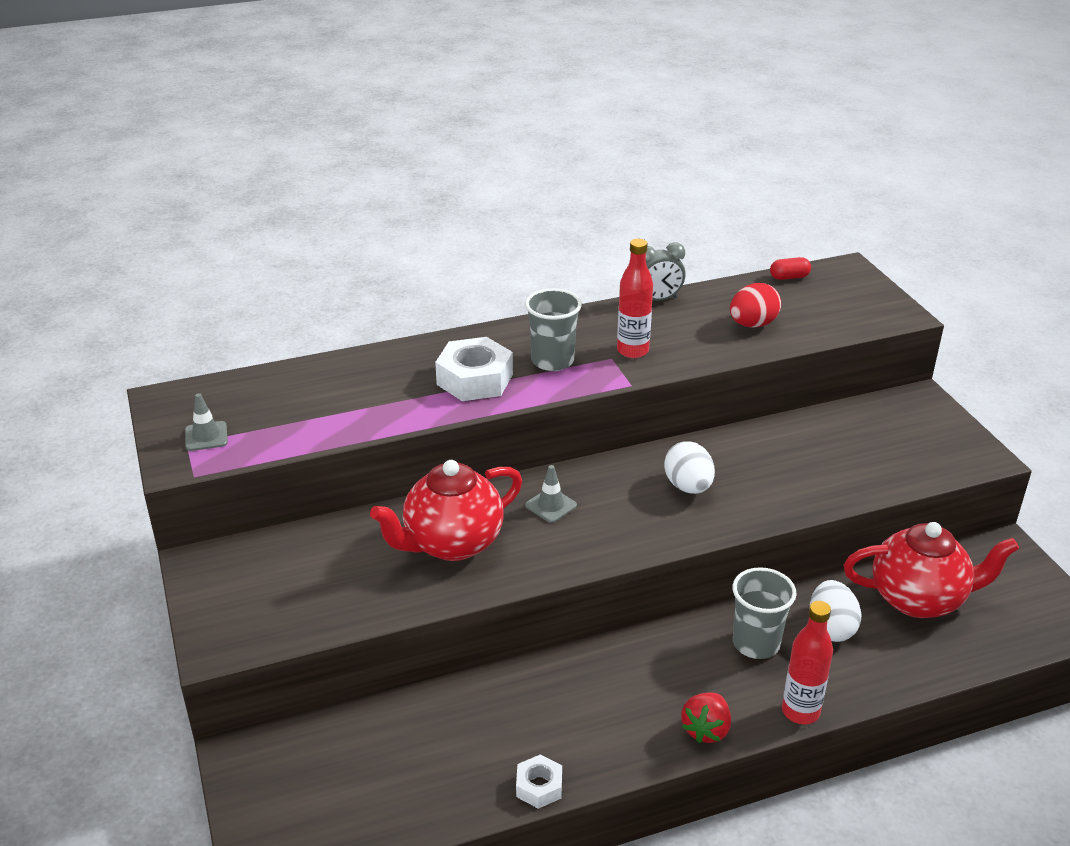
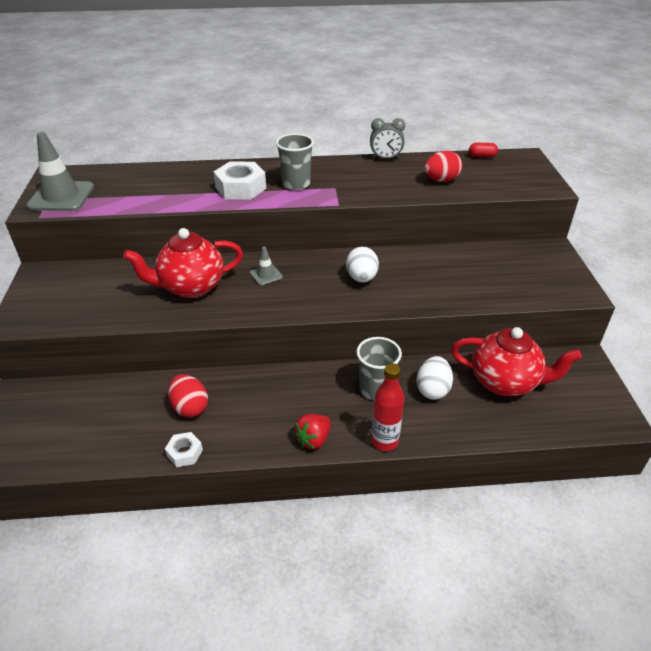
camera: 15 degrees right, 5 degrees up
grey traffic cone [185,393,228,451] -> grey traffic cone [26,132,94,211], size x2.06
red bottle [617,239,653,358] -> none
none -> red egg [168,374,208,417]

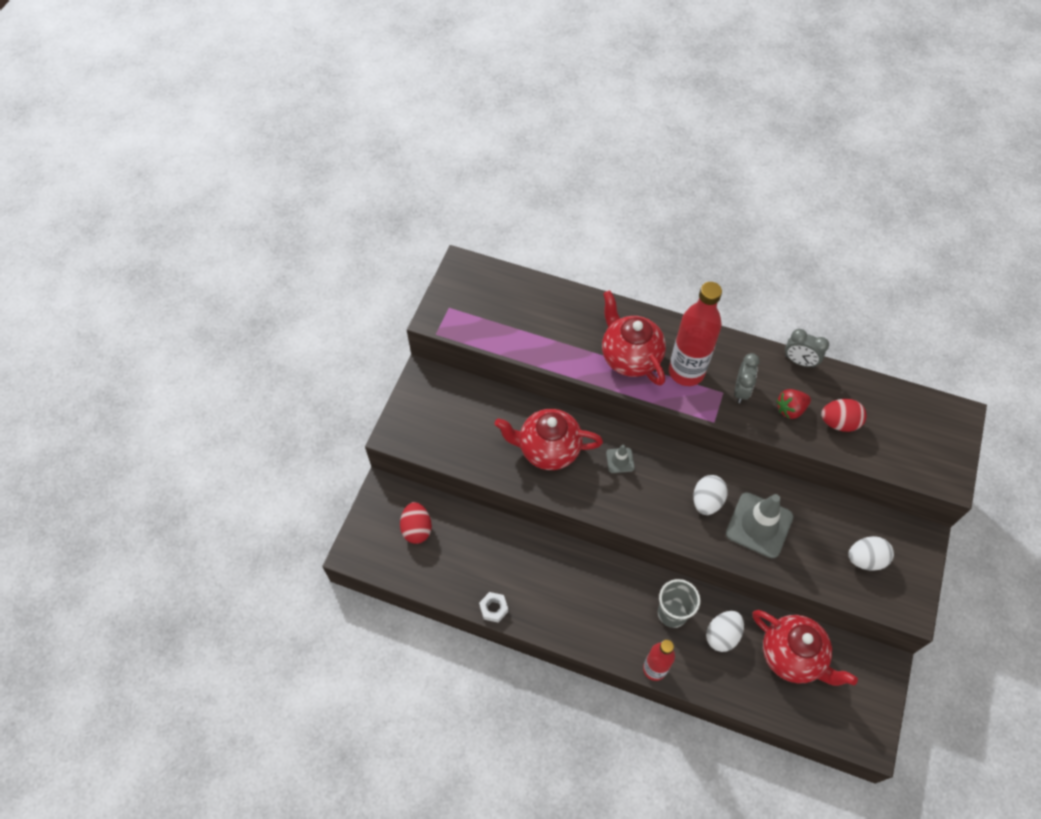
camera: 25 degrees right, 20 degrees up
grey traffic cone [26,132,94,211] -> grey traffic cone moved to [726,492,794,558]
red egg [168,374,208,417] -> red egg moved to [400,502,432,544]
white nut [213,161,266,200] -> red teapot [602,291,666,386]
grey cup [276,133,314,190] -> red bottle [669,282,722,386]
red strawberry [294,414,331,449] -> red strawberry moved to [777,389,811,419]
red capsule [469,143,498,157] -> none
none -> grey clock [734,353,760,403]
none -> white egg [848,536,894,571]

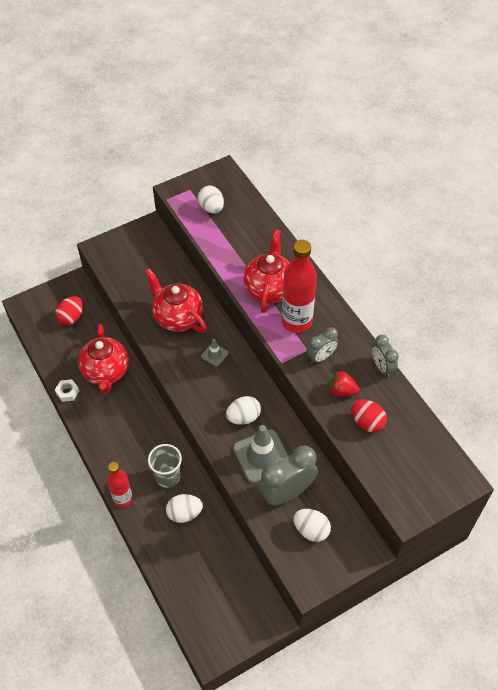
camera: 40 degrees right, 5 degrees down
red teapot [753,610,858,686] -> red teapot moved to [78,324,129,394]
none -> white egg [198,186,224,214]
none -> grey clock [258,445,318,506]

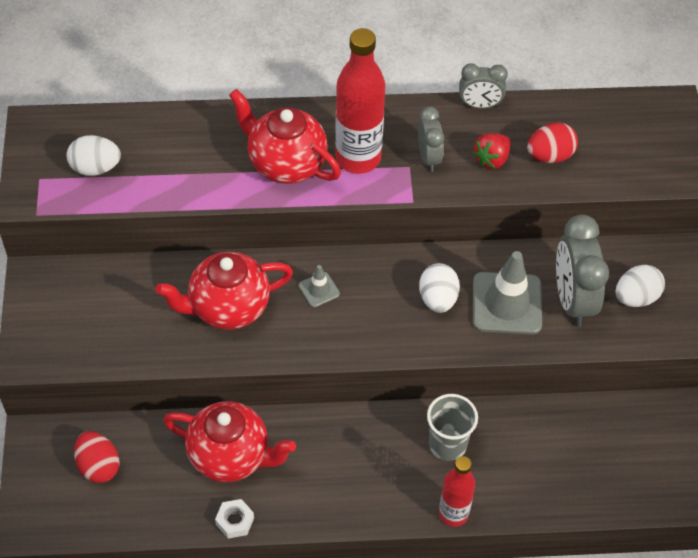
camera: 65 degrees left, 0 degrees up
white egg [166,494,203,523] -> none

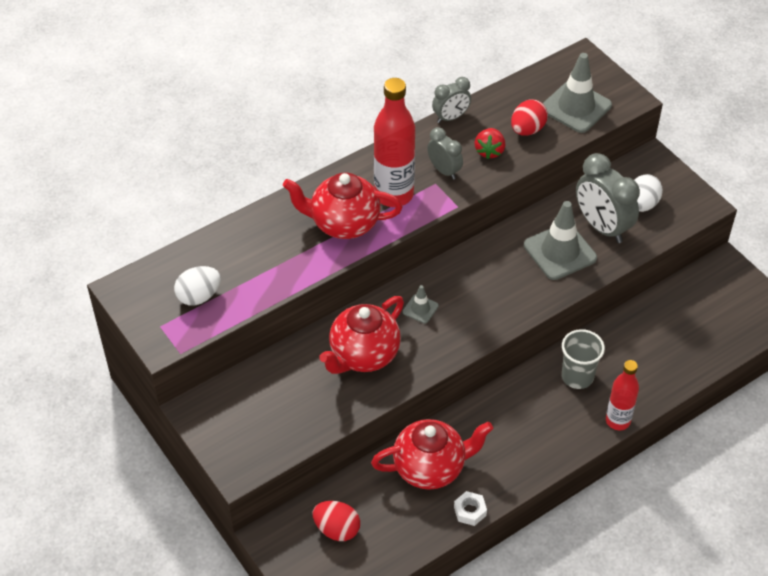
camera: 30 degrees left, 5 degrees down
white egg [419,263,460,313] -> none
none -> grey traffic cone [542,53,612,133]

